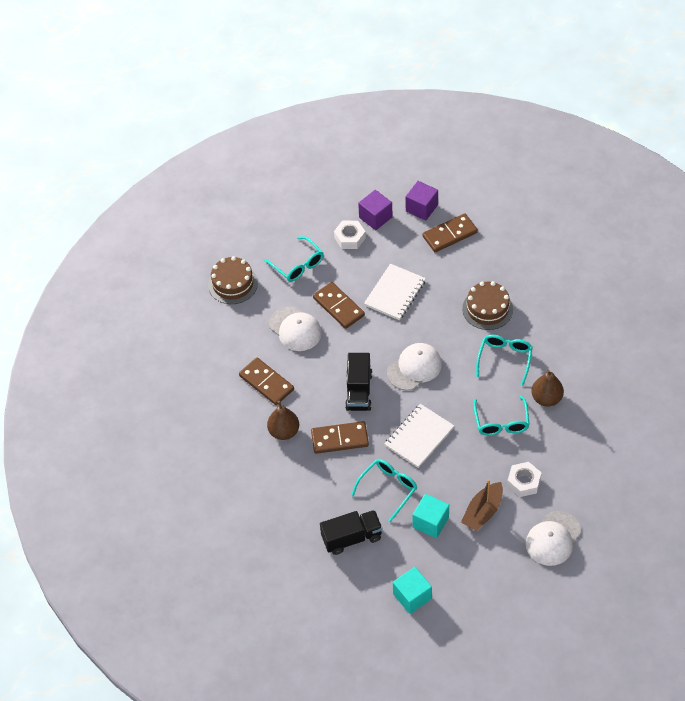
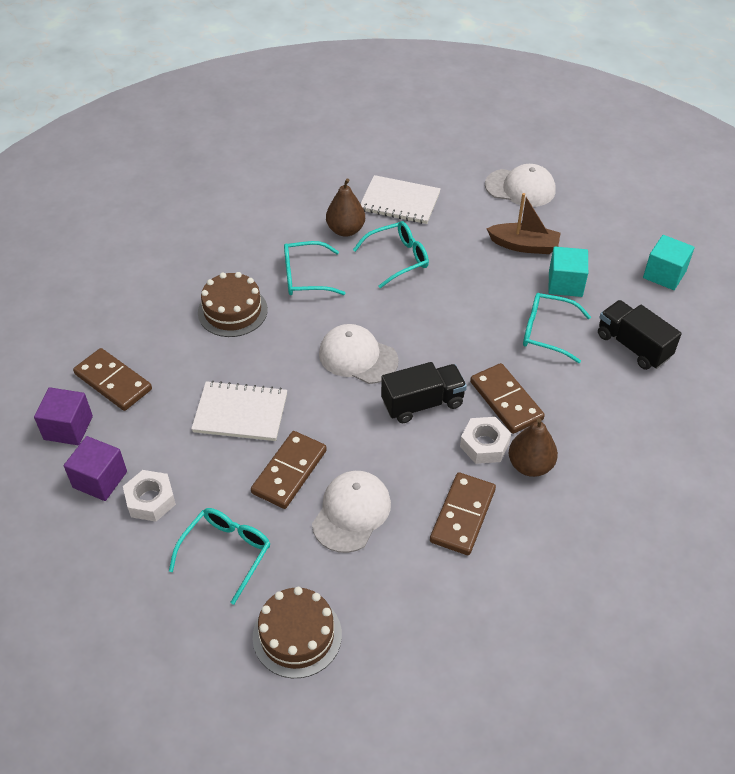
camera: 115 degrees left, 5 degrees down
white notebook [384,404,454,468] -> white notebook moved to [360,175,441,224]
white nut [507,462,541,497] -> white nut moved to [460,417,511,464]

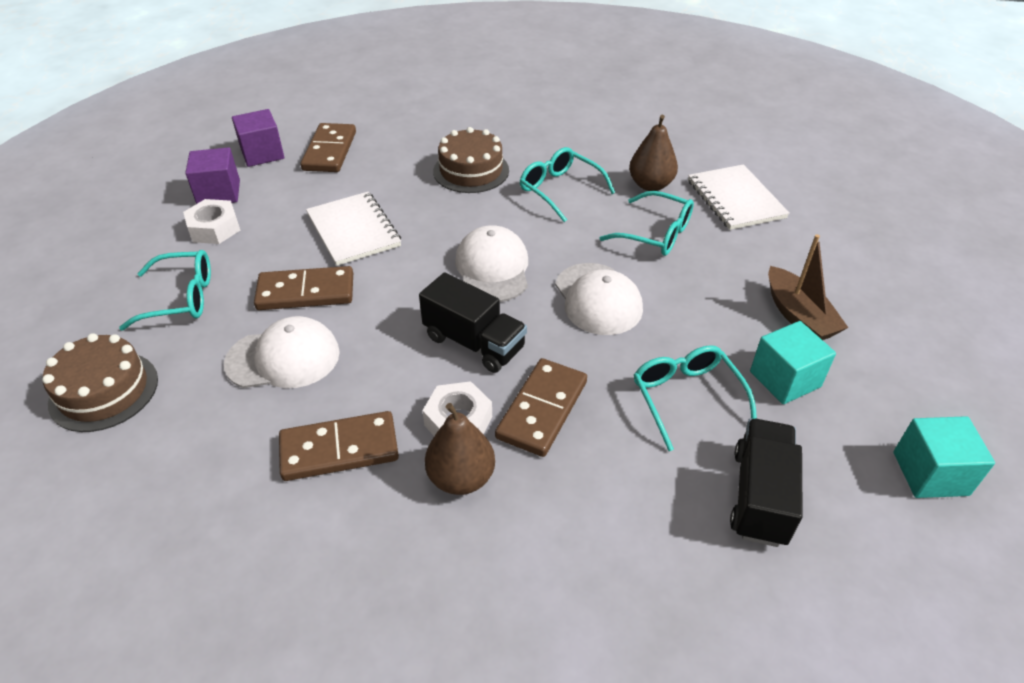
camera: 55 degrees right, 5 degrees down
white cap [485,164,555,207] -> white cap moved to [555,263,643,335]

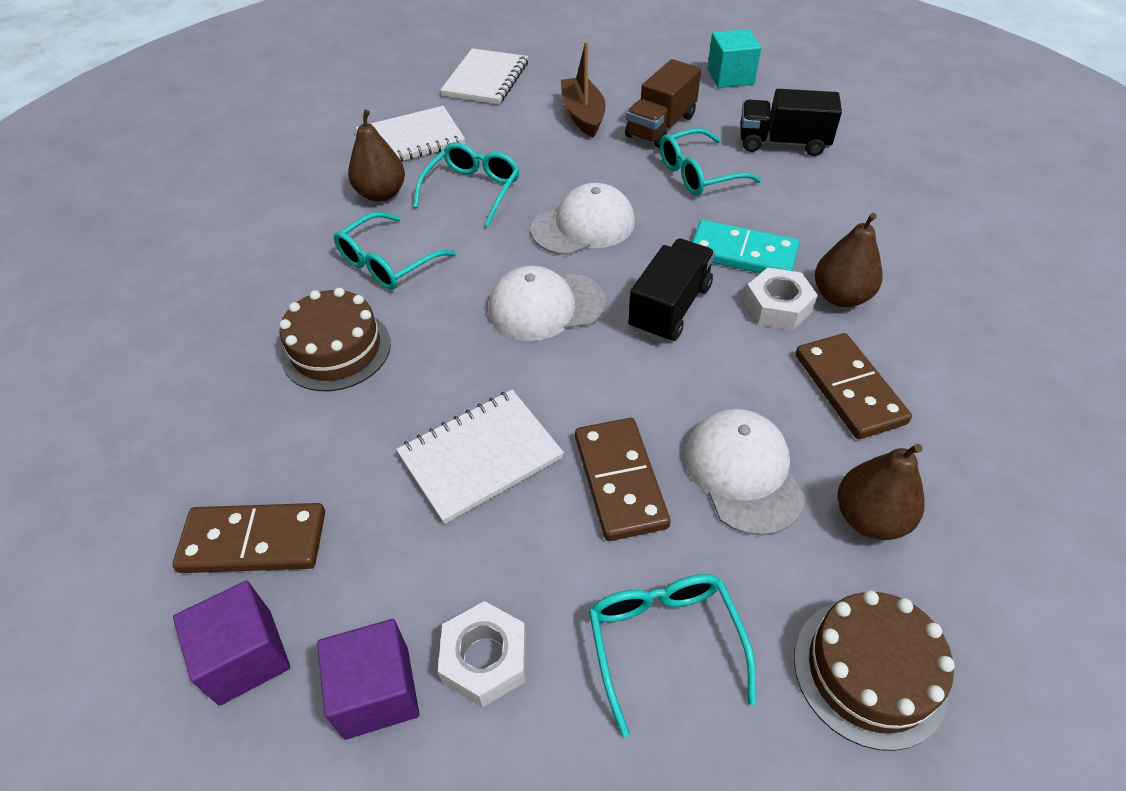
camera: 95 degrees left, 5 degrees up
brown domino [495,358,587,457] -> turquoise domino [692,220,799,273]
turquoise cube [750,321,836,404] -> brown truck [625,59,701,148]
brown boat [768,234,848,340] -> brown boat turned 75 degrees counterclockwise [561,41,606,137]
none -> white notebook [440,48,528,104]
none -> brown pear [838,444,925,540]

